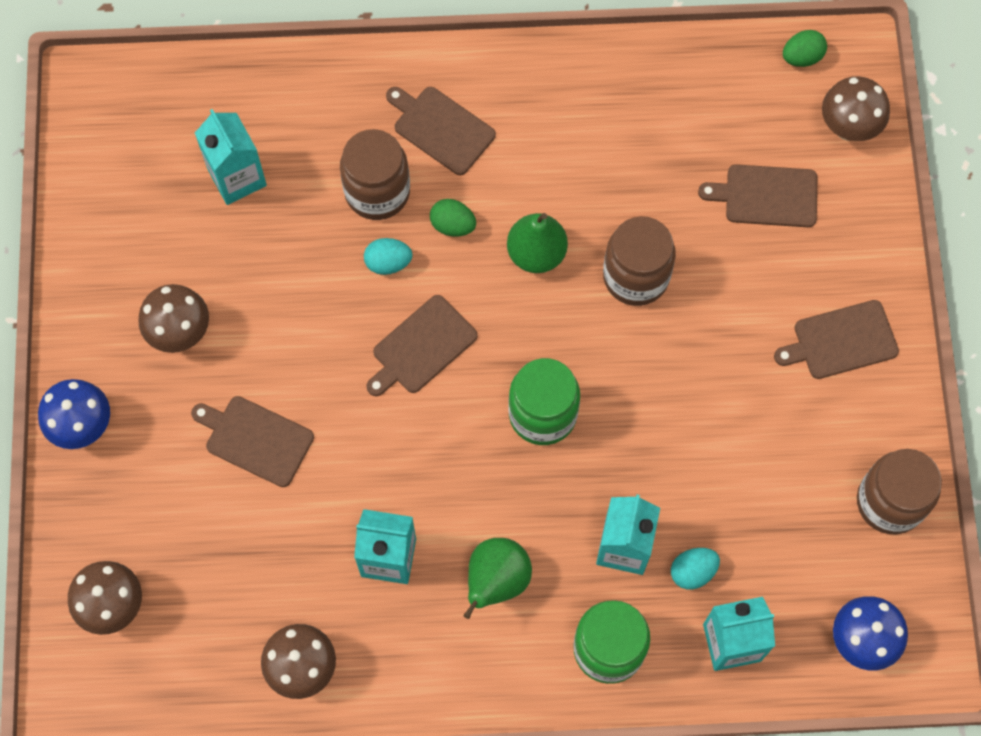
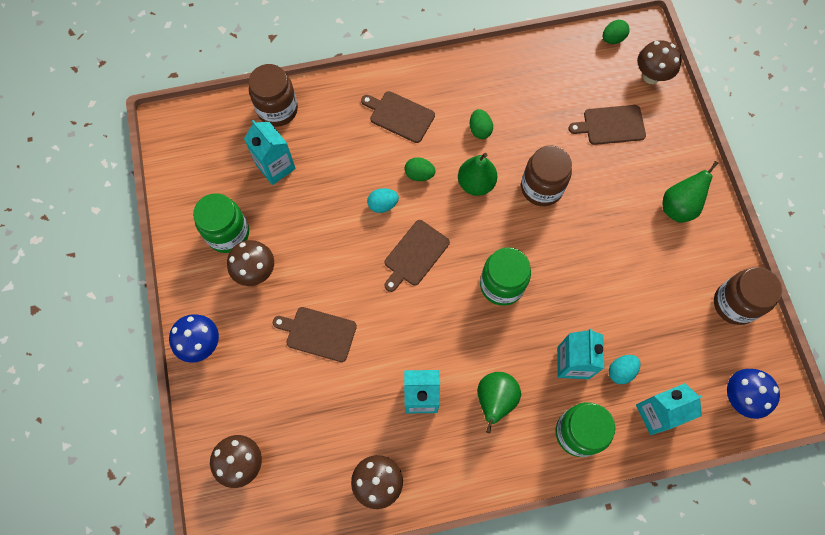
camera: 10 degrees left, 0 degrees up
brown jar [340,129,410,220] -> brown jar moved to [248,64,298,127]
brown cutting board [774,300,899,379] -> green pear [663,161,719,223]
none -> green jar [193,193,249,253]
none -> green egg [470,109,493,139]

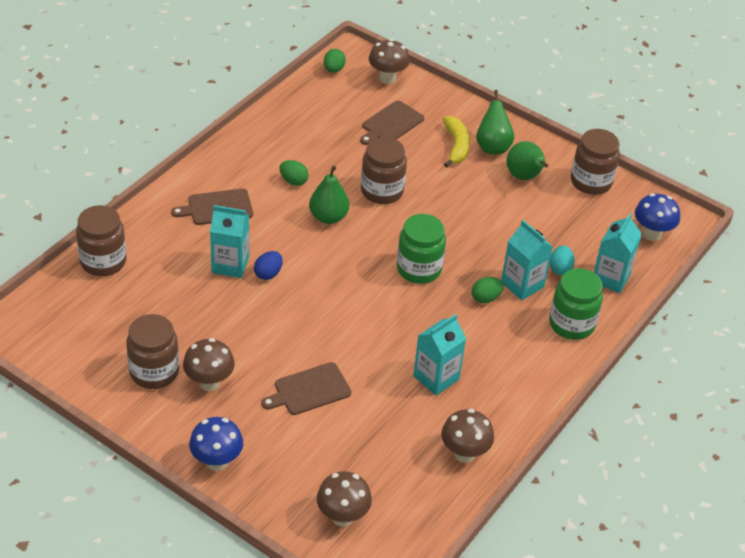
camera: 45 degrees left, 25 degrees down
green jar [193,193,249,253] -> brown jar [126,314,179,389]
turquoise carton [244,120,296,185] -> turquoise carton moved to [210,205,249,278]
turquoise egg [367,188,399,213] -> blue egg [254,251,283,280]
brown cutting board [385,220,450,292] -> none
green egg [404,157,436,181] -> green egg moved to [472,277,504,303]
green pear [477,372,521,433] -> green pear moved to [506,141,548,180]
none -> yellow banana [442,116,470,168]

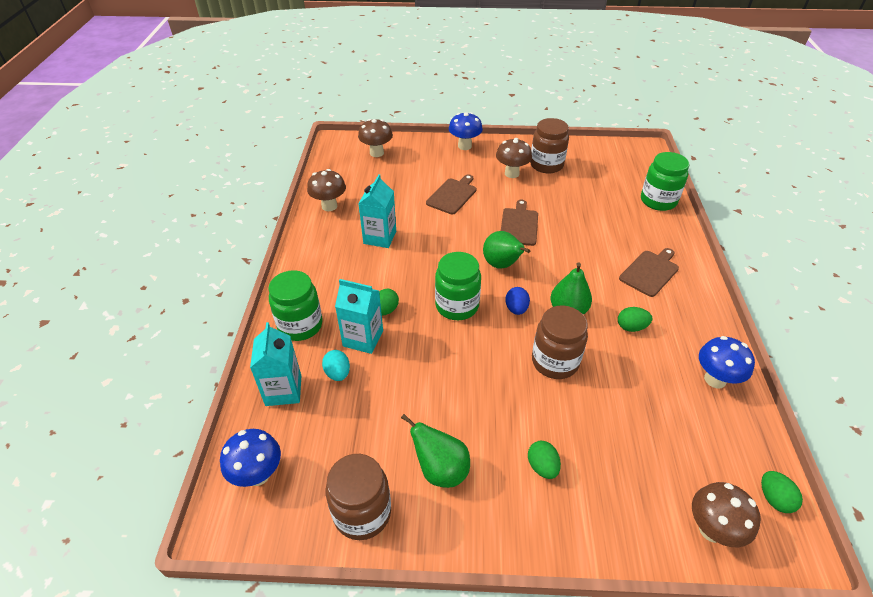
camera: 150 degrees right, 0 degrees up
brown jar [76,205,127,276] -> green jar [641,152,689,211]
turquoise carton [210,205,249,278] -> none
blue egg [254,251,283,280] -> blue egg moved to [505,287,530,315]
brown cutting board [360,101,424,145] -> brown cutting board moved to [501,200,538,246]
yellow banana [442,116,470,168] -> green egg [528,441,561,479]
green pear [476,90,514,154] -> green pear moved to [483,231,530,268]
none -> blue mushroom [699,336,755,388]

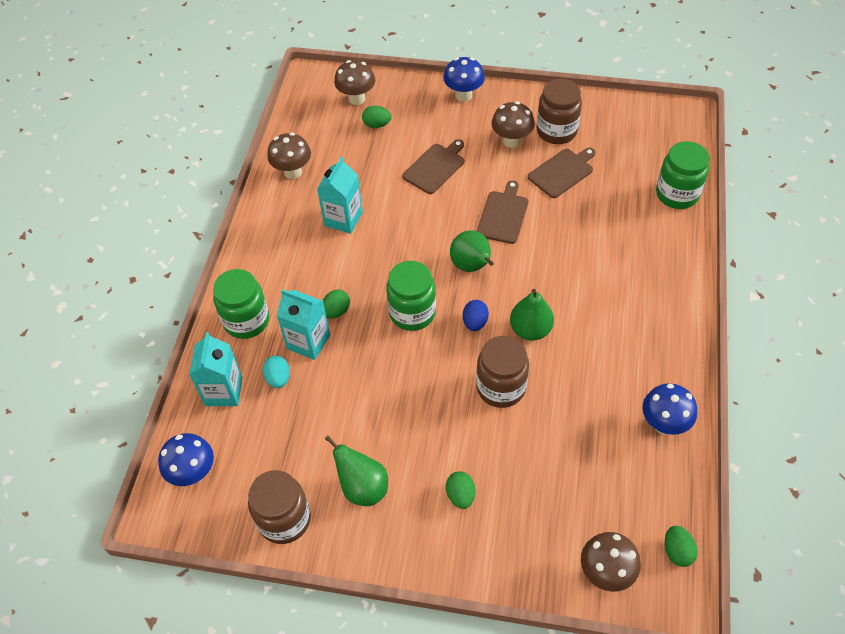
camera: 10 degrees right, 10 degrees up
green egg [618,307,652,332] -> green egg moved to [362,106,391,128]
brown cutting board [619,248,679,297] -> brown cutting board moved to [528,147,596,198]

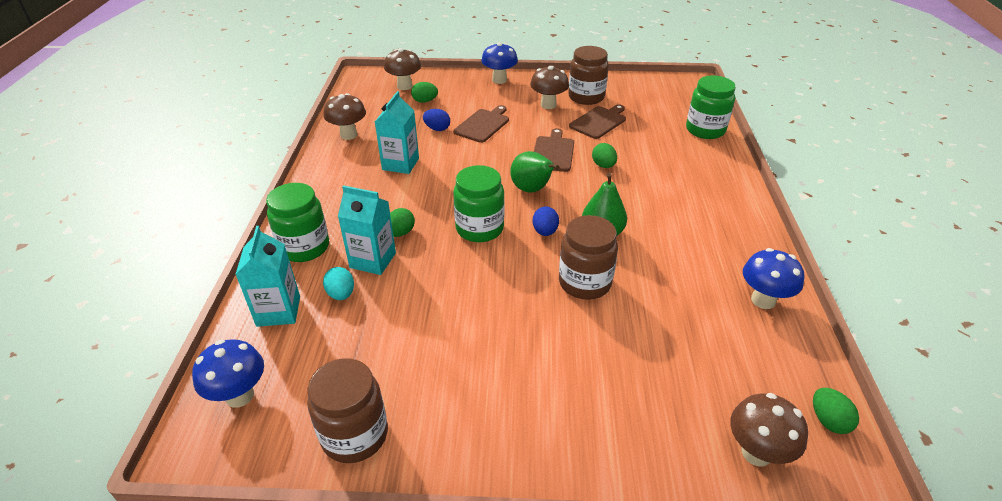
camera: 10 degrees left, 15 degrees down
green pear [325,436,388,506] -> none
green egg [446,471,475,509] -> green egg moved to [592,143,617,168]
none -> blue egg [423,109,450,131]

